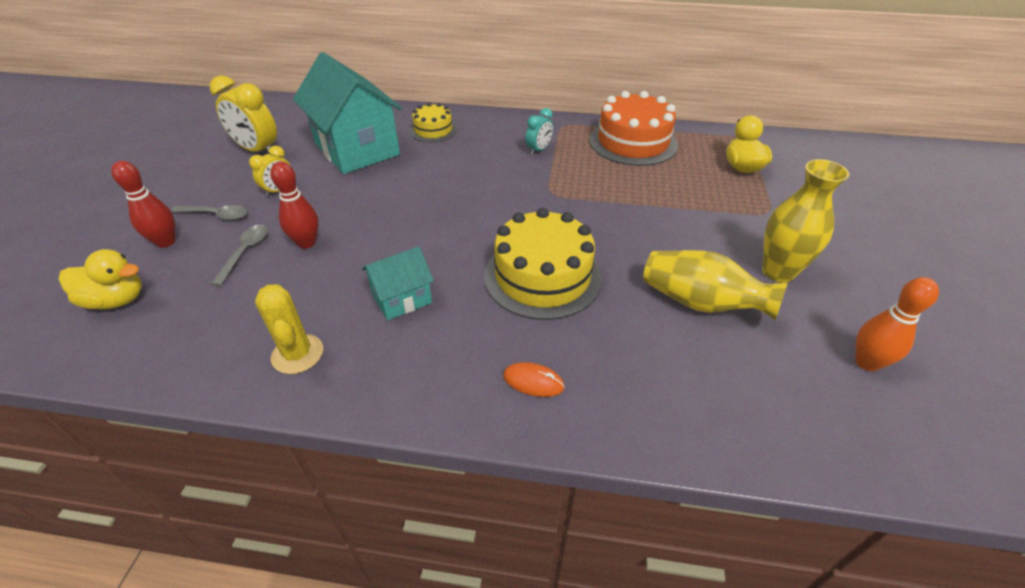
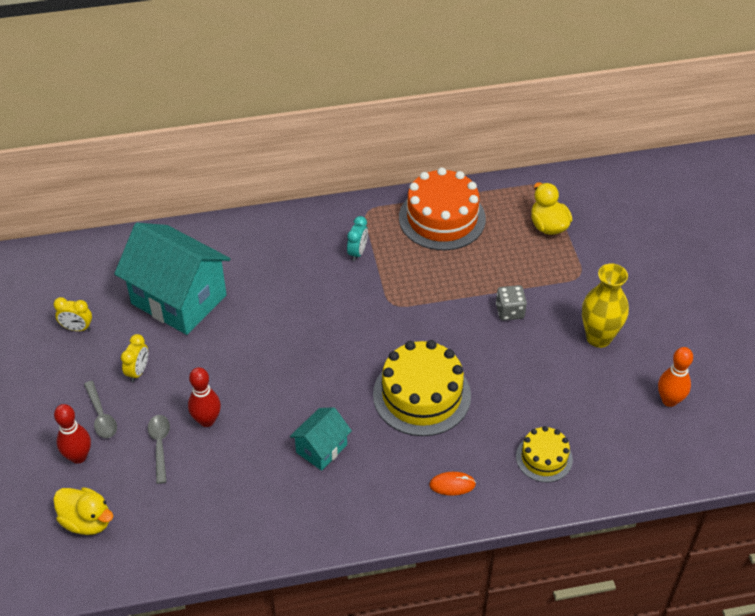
camera: 20 degrees left, 5 degrees up
yellow duck [59,249,142,309] -> yellow duck turned 45 degrees clockwise [53,487,113,535]
grey spoon [171,205,248,220] -> grey spoon turned 75 degrees clockwise [84,381,117,438]
yellow clock [210,75,277,154] -> yellow clock [54,297,92,331], size x0.56
yellow cactus [255,284,323,374] -> none
yellow cake [410,103,457,142] -> yellow cake moved to [516,426,573,482]
yellow vase [643,250,788,321] -> none
none -> grey dice [496,285,527,321]

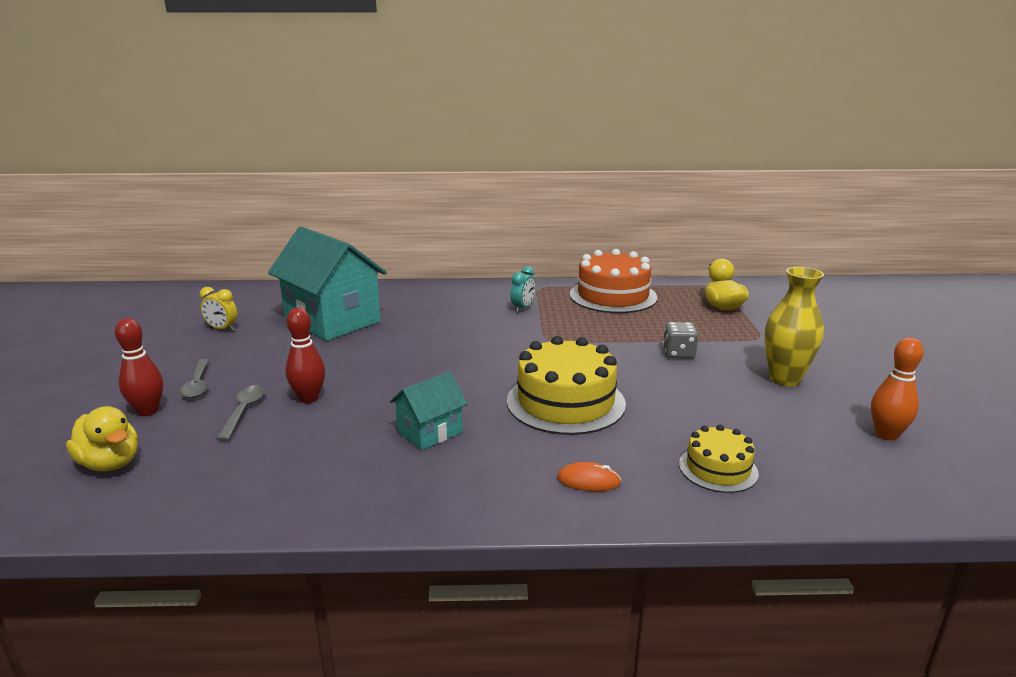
camera: 10 degrees right, 25 degrees down
yellow clock [121,334,148,382] -> none

